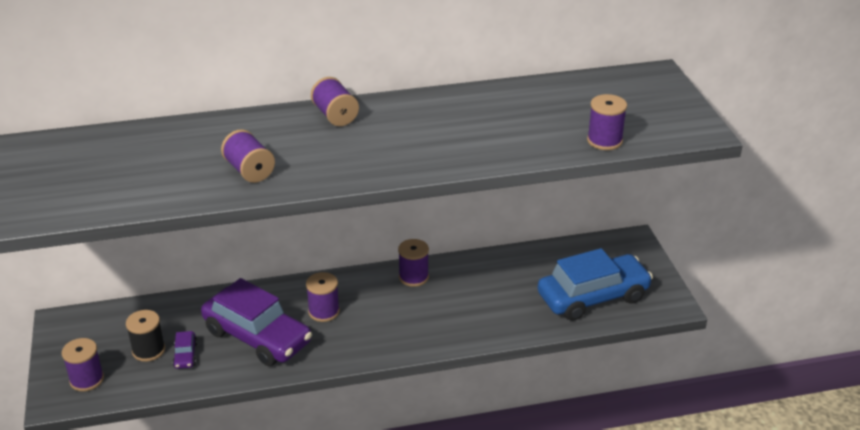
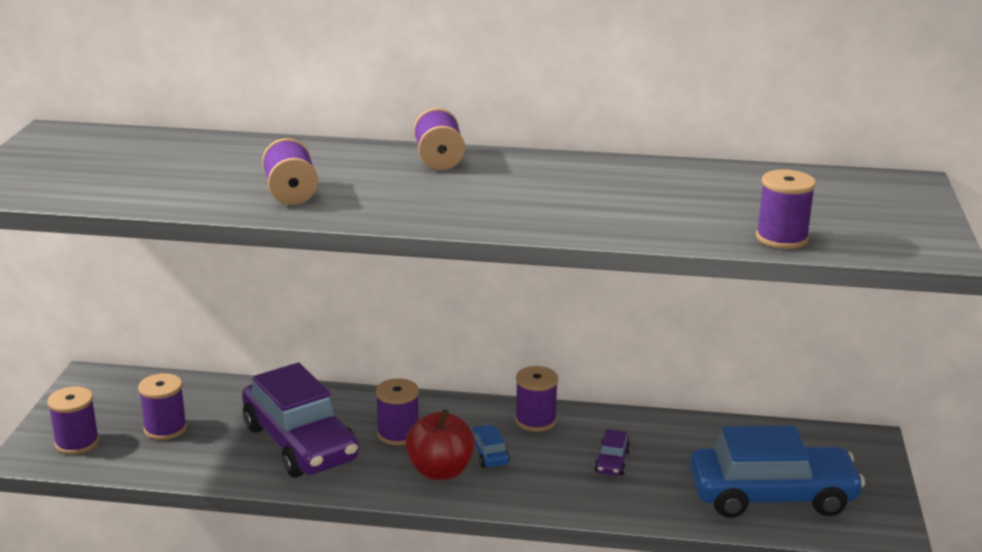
camera: 20 degrees right, 10 degrees down
black spool [126,310,165,362] -> purple spool [138,373,187,440]
purple car [173,331,198,369] -> purple car moved to [594,429,631,476]
none -> red apple [405,409,475,480]
none -> blue car [471,424,510,467]

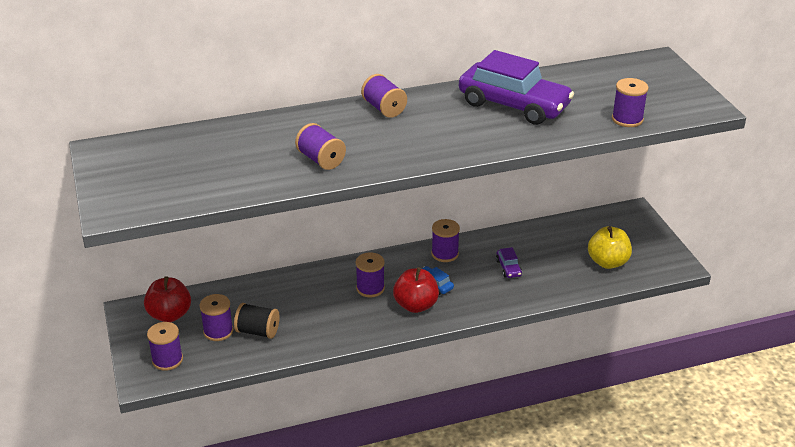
camera: 25 degrees left, 10 degrees up
purple car [242,362,359,477] -> purple car moved to [459,50,574,125]
blue car [690,426,865,518] -> yellow apple [588,226,632,269]
none -> red apple [144,276,191,322]
none -> black spool [234,303,280,339]

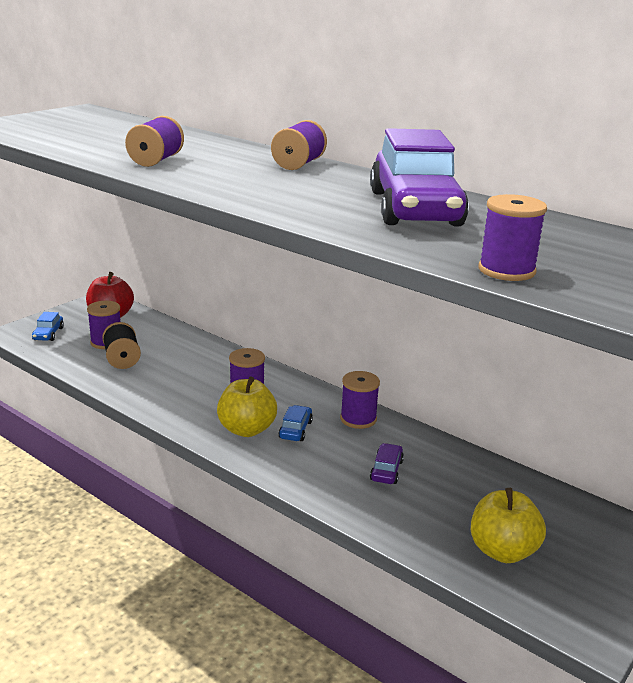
camera: 55 degrees right, 10 degrees down
purple spool [147,322,183,371] -> blue car [32,312,64,341]
red apple [393,267,439,313] -> yellow apple [217,377,277,437]
purple car [496,247,522,278] -> purple car turned 150 degrees clockwise [370,443,404,484]

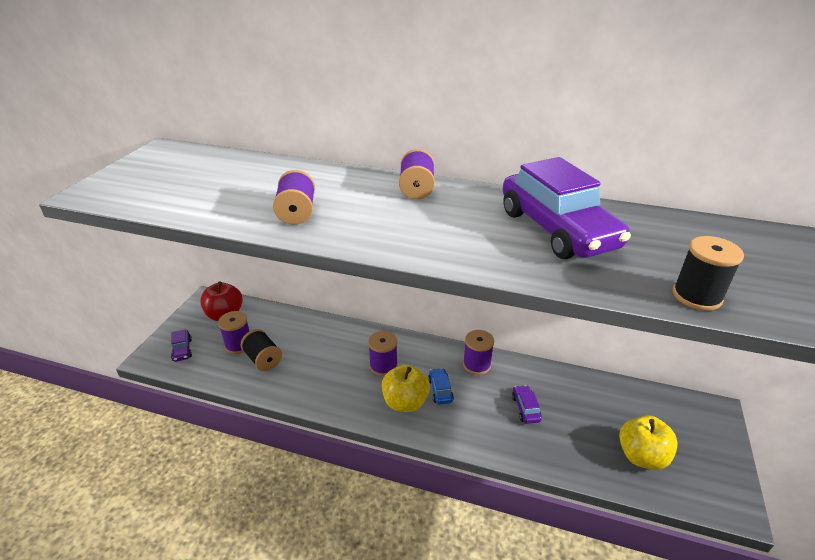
camera: 20 degrees left, 10 degrees up
blue car [32,312,64,341] -> purple car [171,329,192,362]
purple spool [478,194,547,281] -> black spool [673,236,744,311]

